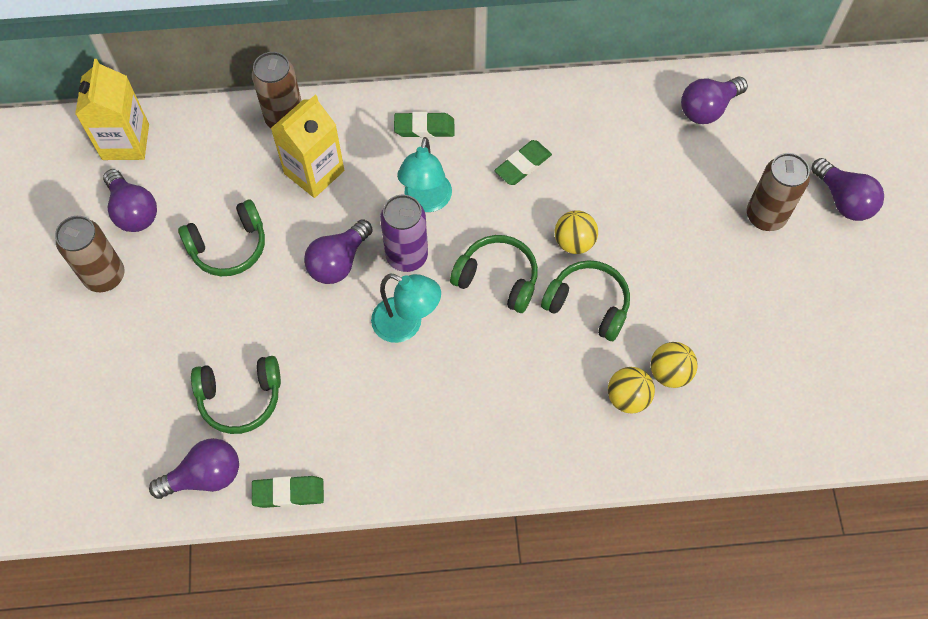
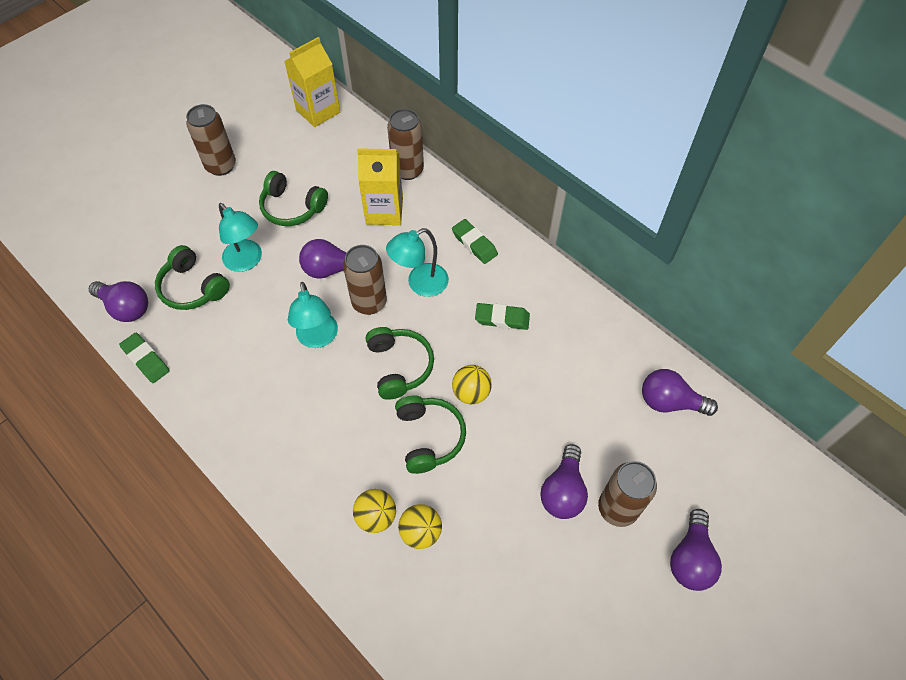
camera: 50 degrees right, 5 degrees down
purple light bulb [103,169,157,232] -> purple light bulb moved to [540,444,588,519]
purple can [380,195,428,272] -> brown can [343,245,387,315]
none -> turquoise lamp [219,203,262,272]

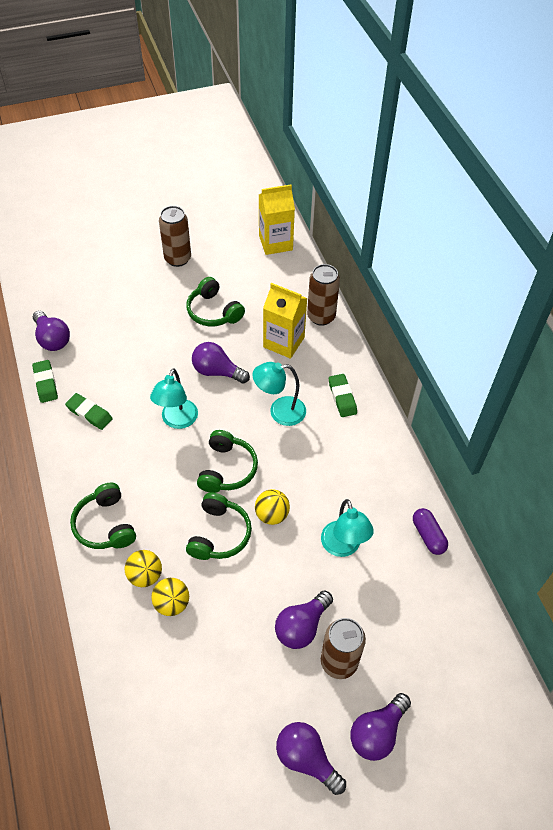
camera: 25 degrees right, 5 degrees down
green headphones [155,245,230,310] -> green headphones moved to [70,483,136,549]
turquoise lamp [219,203,262,272] -> turquoise lamp moved to [321,499,374,557]
brown can [343,245,387,315] -> none
green eraser [475,303,530,330] -> green eraser moved to [65,393,113,430]
purple light bulb [642,369,718,416] -> purple light bulb moved to [276,722,346,795]
none -> purple capsule [413,508,448,555]

